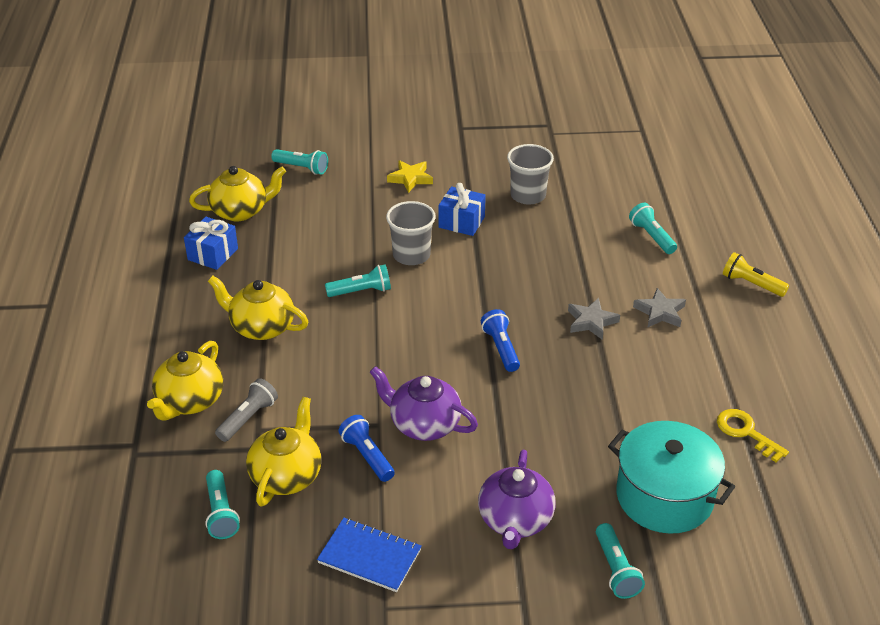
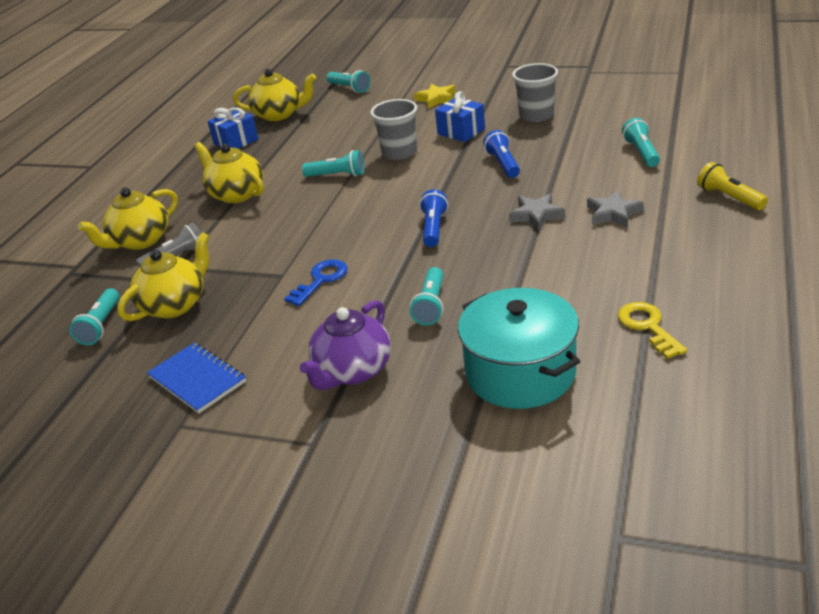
camera: 25 degrees right, 5 degrees down
blue flashlight [338,415,395,482] -> blue flashlight moved to [483,130,520,178]
purple teapot [370,366,478,441] -> blue key [284,259,348,306]
turquoise flashlight [596,523,645,599] -> turquoise flashlight moved to [410,267,443,326]

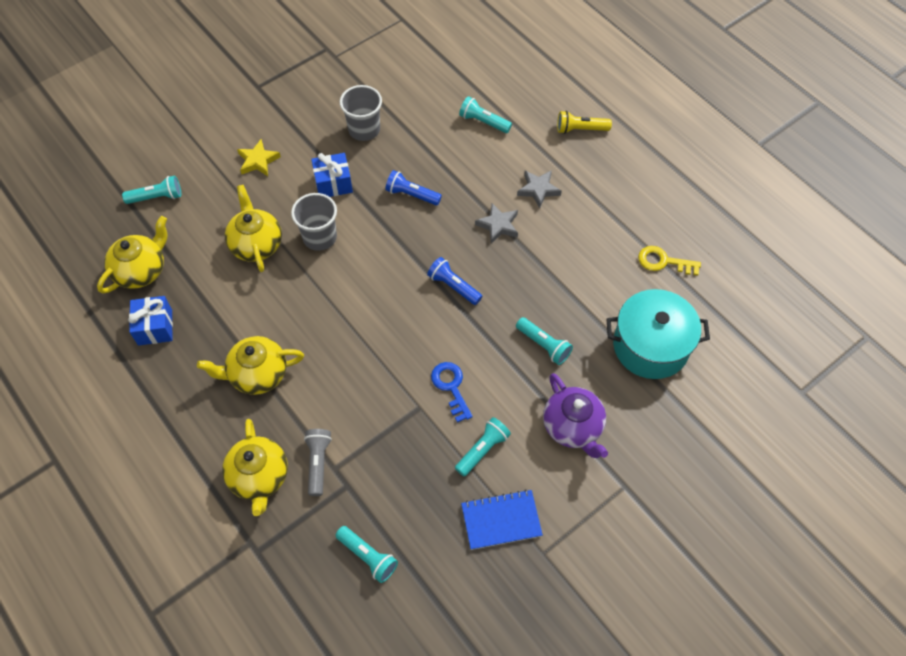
camera: 60 degrees left, 25 degrees up
yellow teapot [117,232,210,321] -> yellow teapot moved to [225,185,282,272]
turquoise flashlight [302,150,364,177] -> turquoise flashlight moved to [455,417,511,476]

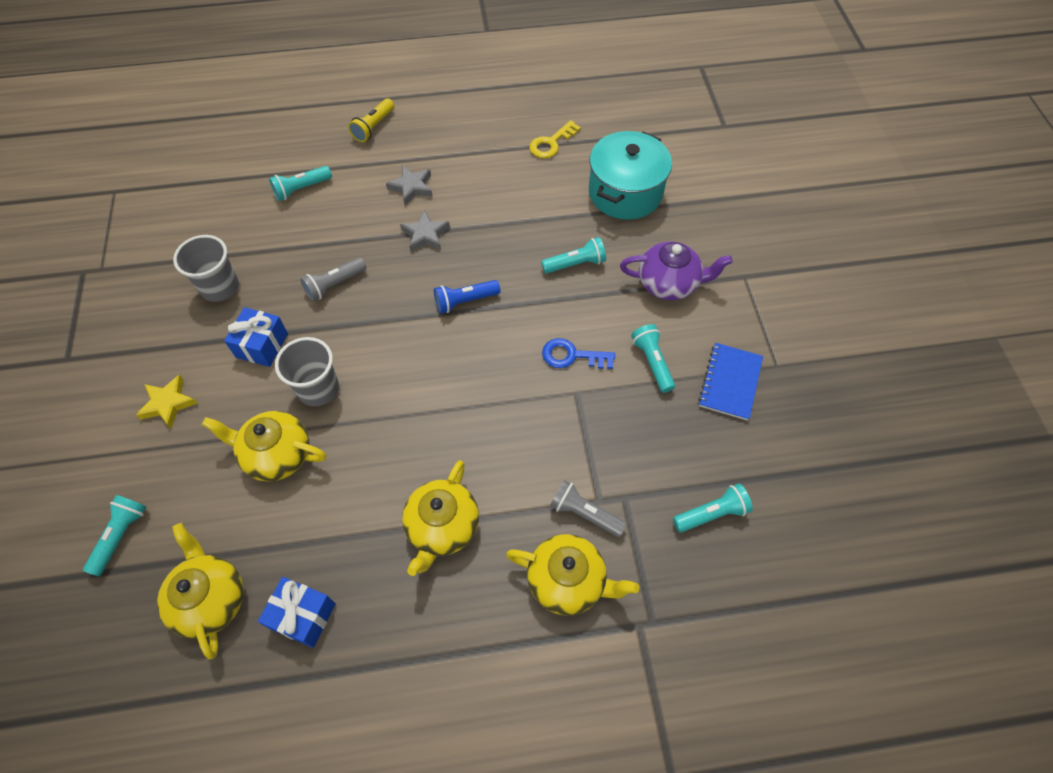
camera: 60 degrees left, 0 degrees up
blue flashlight [385,170,442,206] -> grey flashlight [300,257,366,302]

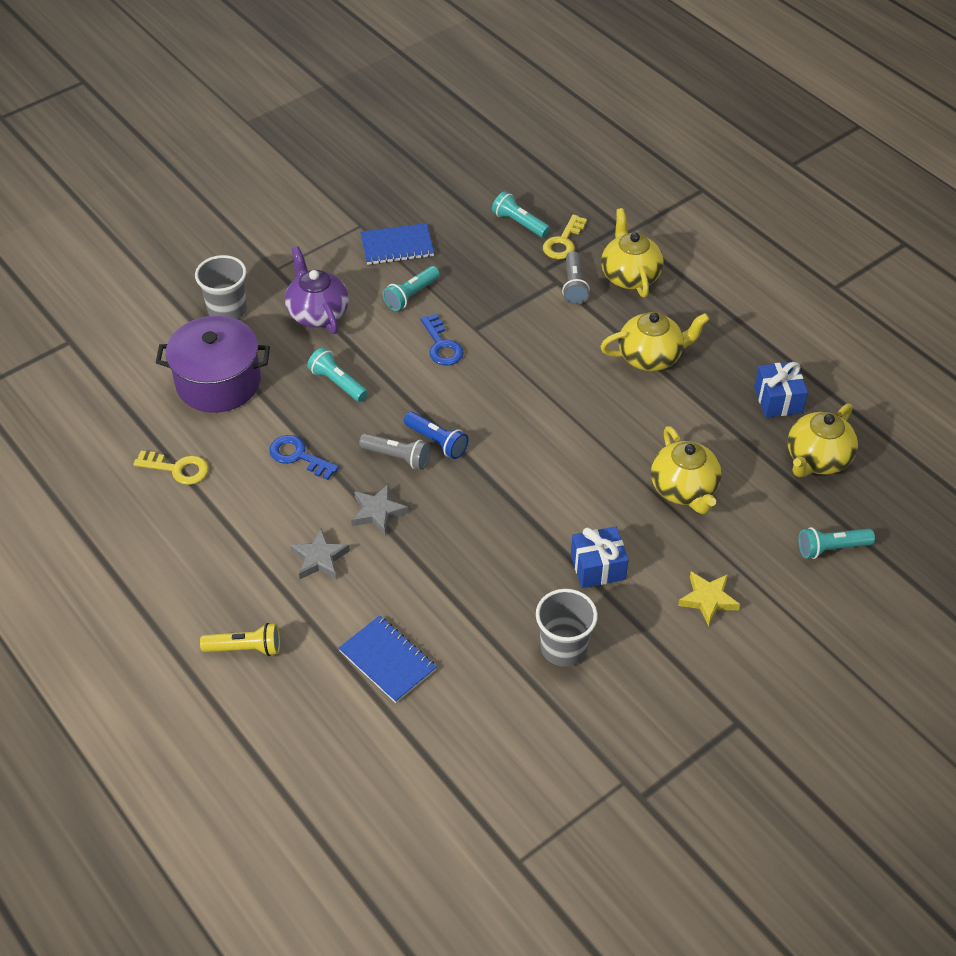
camera: 120 degrees left, 10 degrees down
turquoise flashlight [269,166,332,201] -> blue notebook [339,615,437,703]
grey cup [275,337,339,406] -> grey cup moved to [195,255,247,319]
grey flashlight [300,257,366,302] -> grey flashlight moved to [359,433,430,470]
turquoise pot [589,131,672,220] -> purple pot [156,316,270,413]
none -> blue key [269,435,339,480]
none -> yellow key [543,214,587,259]

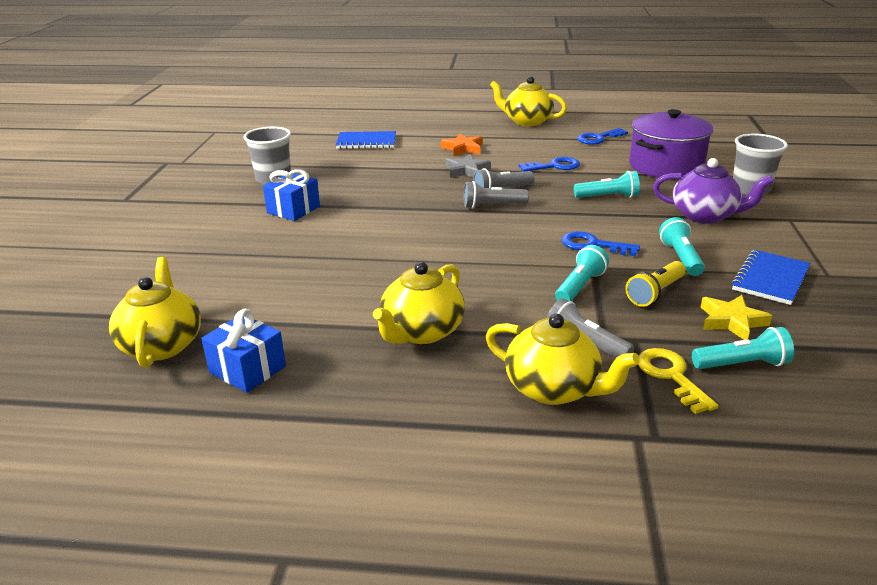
camera: 135 degrees right, 20 degrees down
yellow key [133,451,209,485] -> blue key [577,128,628,145]
yellow flashlight [200,623,280,656] -> yellow flashlight moved to [625,261,686,307]
grey star [290,528,350,579] -> orange star [441,133,483,156]
blue flashlight [404,412,469,459] -> grey flashlight [464,181,529,209]
yellow teapot [651,426,722,514] -> yellow teapot moved to [490,77,567,126]
yellow star [678,572,740,626] -> yellow star moved to [701,295,772,340]
turquoise flashlight [798,527,875,559] -> turquoise flashlight moved to [555,245,609,301]

